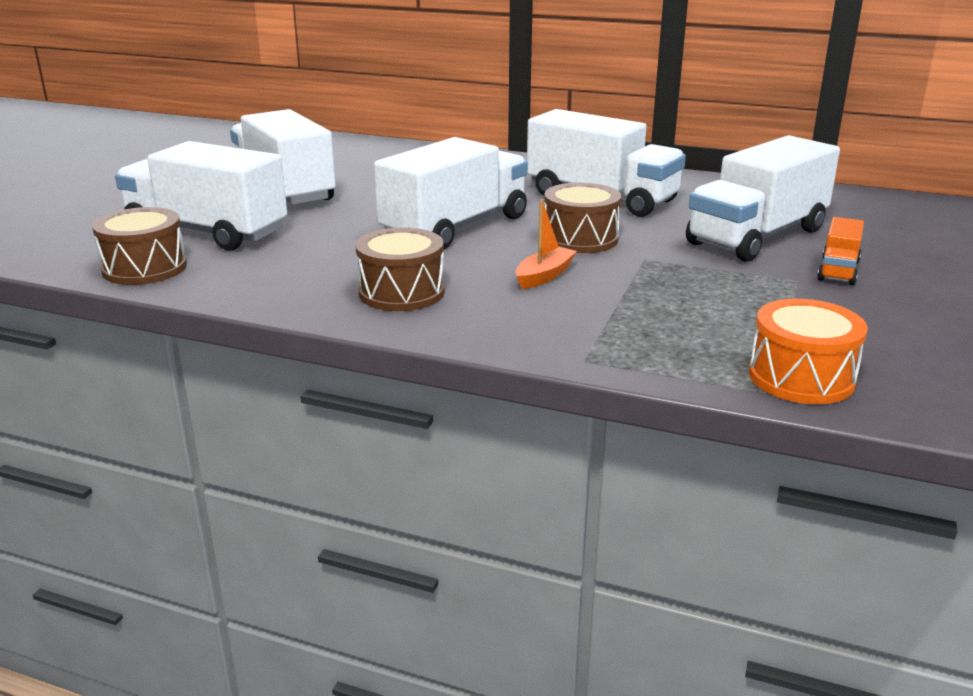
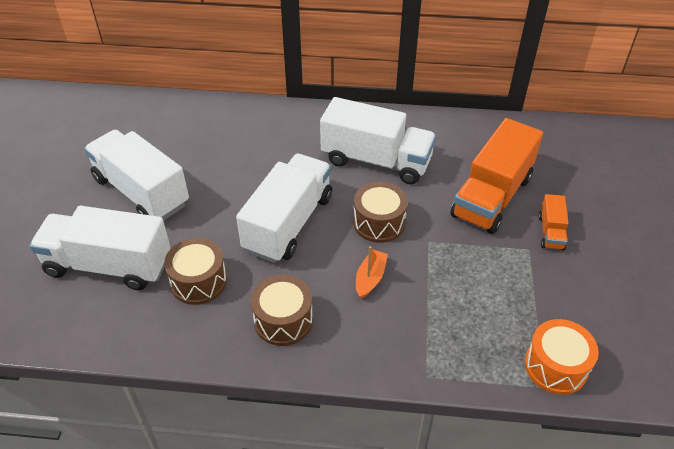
camera: 15 degrees left, 20 degrees up
brown drum [92,207,187,285] -> brown drum moved to [164,238,227,305]
white truck [686,135,840,262] -> orange truck [450,118,543,234]

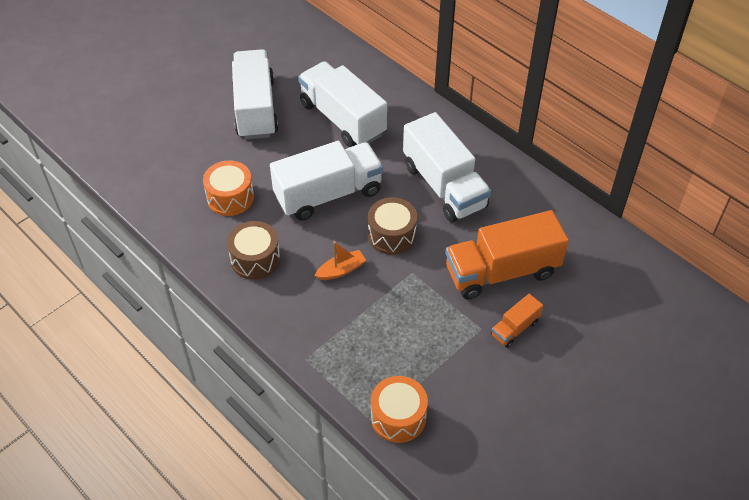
camera: 40 degrees right, 5 degrees up
white truck [29,206,171,290] -> white truck moved to [298,61,387,147]
brown drum [164,238,227,305] -> orange drum [203,160,254,216]

